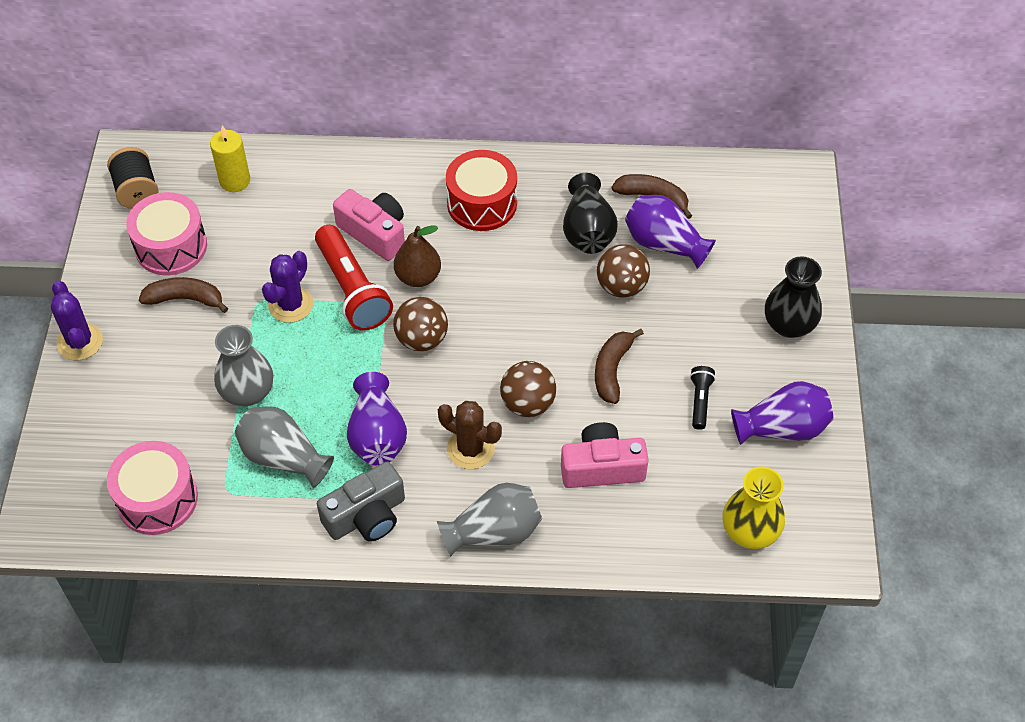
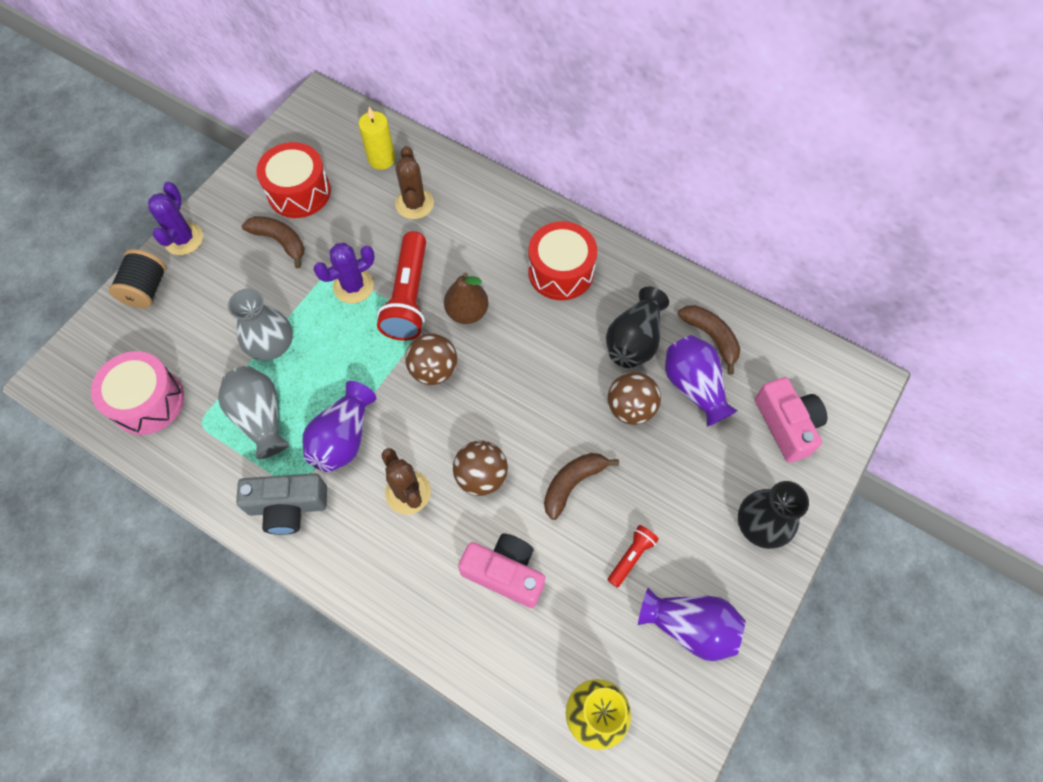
camera: 30 degrees right, 10 degrees up
black spool [107,147,159,209] -> black spool moved to [109,249,166,308]
pink drum [126,192,207,276] -> red drum [256,142,331,218]
pink camera [333,189,405,261] -> pink camera moved to [755,377,827,463]
grey vase [437,483,542,557] -> none
black flashlight [690,366,716,430] -> red flashlight [608,525,659,588]
none -> brown cactus [395,146,434,219]

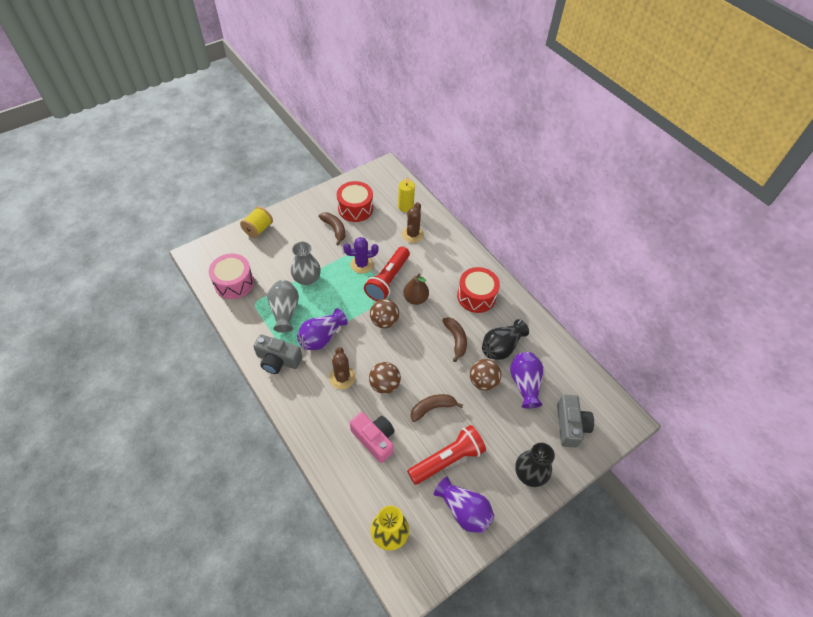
camera: 20 degrees right, 10 degrees down
black spool [109,249,166,308] -> yellow spool [240,206,273,238]
purple cactus [148,182,203,255] -> none
red flashlight [608,525,659,588] -> red flashlight [407,425,486,485], size x2.04
brown banana [678,305,740,375] -> brown banana moved to [442,317,467,362]
pink camera [755,377,827,463] -> grey camera [557,395,594,447]

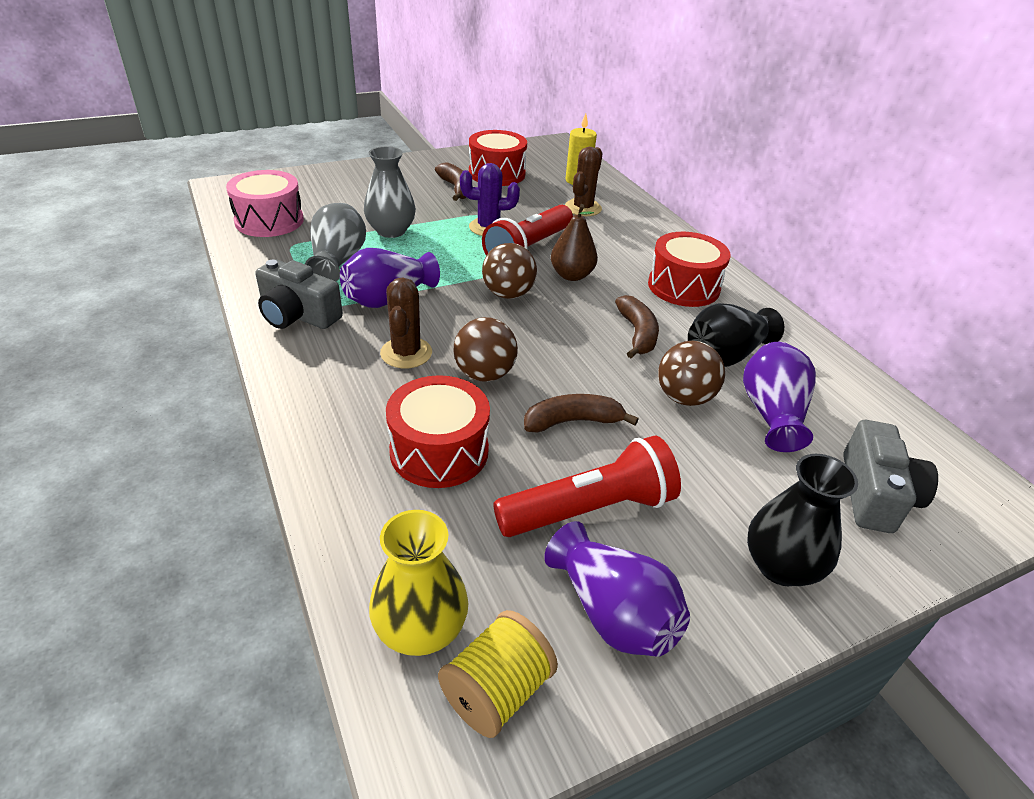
camera: 10 degrees right, 15 degrees down
yellow spool [240,206,273,238] -> yellow spool moved to [438,610,558,738]
pink camera [350,412,395,463] -> red drum [386,375,490,488]

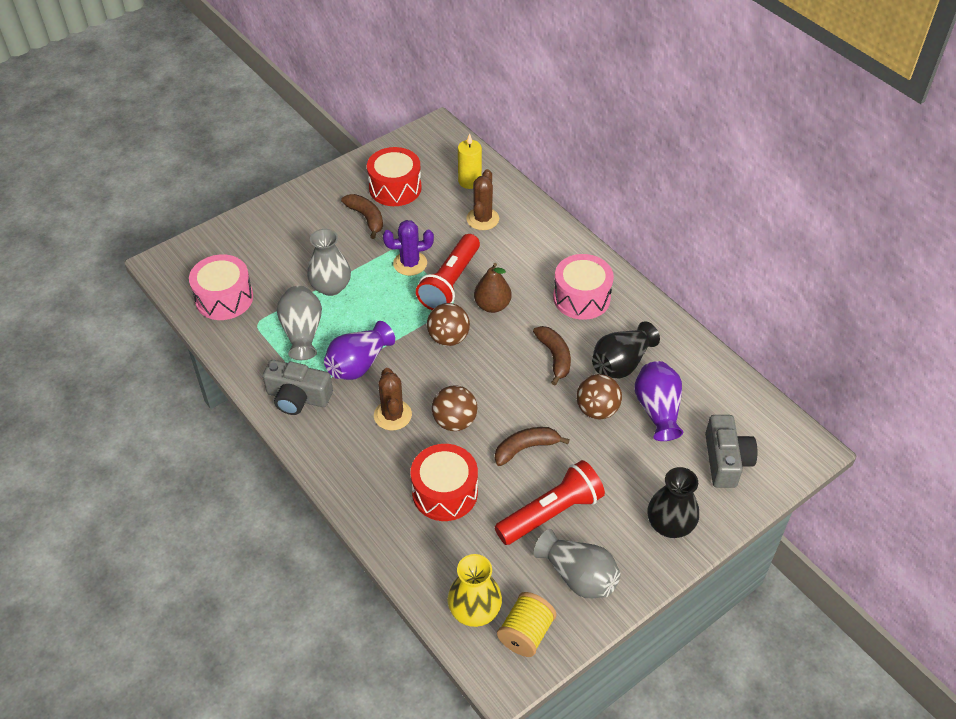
camera: 10 degrees left, 10 degrees up
purple vase [544,521,690,657] -> grey vase [534,529,621,598]
red drum [648,232,730,307] -> pink drum [553,254,614,320]

